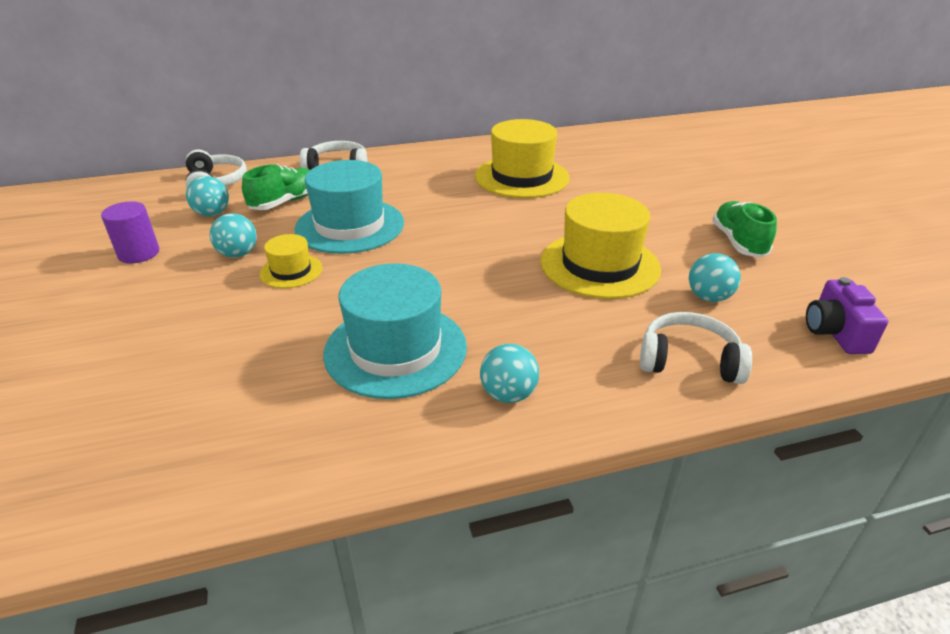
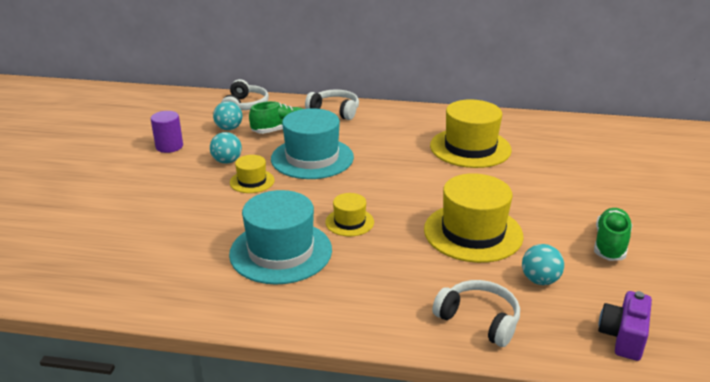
camera: 25 degrees right, 5 degrees down
turquoise ball [480,344,539,403] -> none
none -> yellow hat [325,193,374,236]

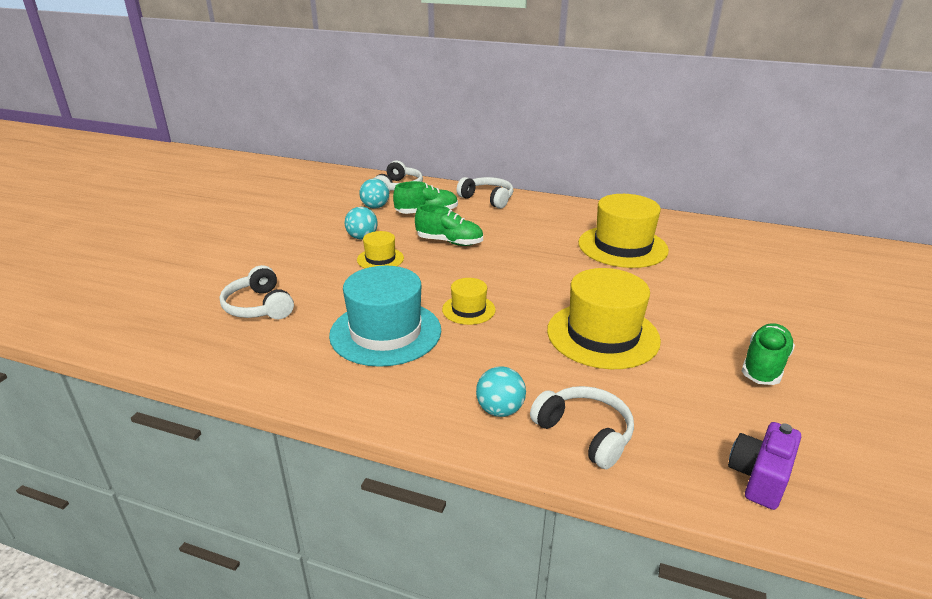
camera: 10 degrees right, 0 degrees up
purple cylinder [151,111,183,153] -> none
turquoise hat [271,108,354,179] -> green shoe [415,204,483,246]
turquoise ball [522,244,564,285] -> turquoise ball moved to [476,366,526,417]
none -> white headphones [220,265,294,319]

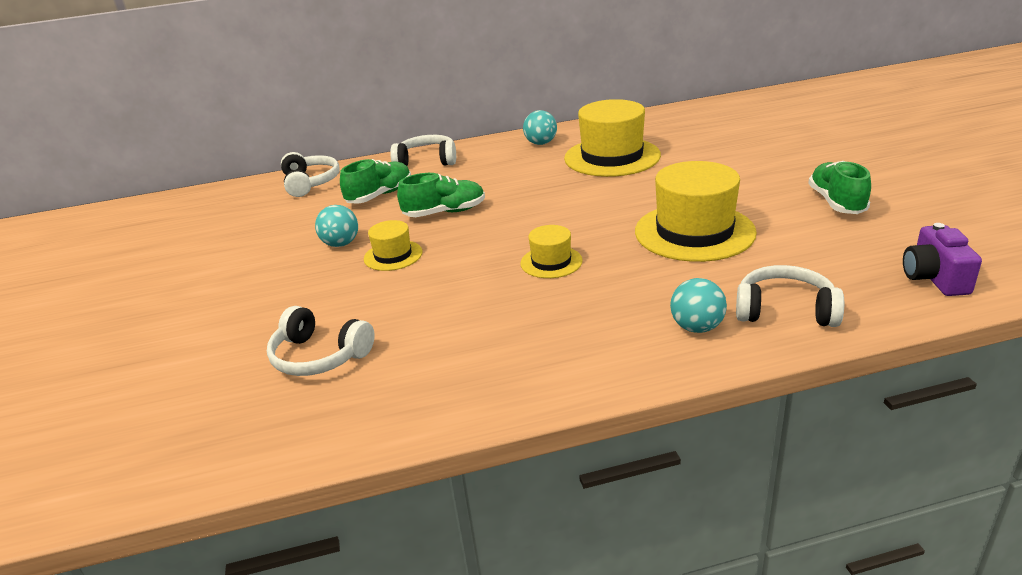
camera: 30 degrees left, 0 degrees up
turquoise hat [329,266,441,367] -> none
turquoise ball [359,178,389,209] -> turquoise ball moved to [523,110,557,145]

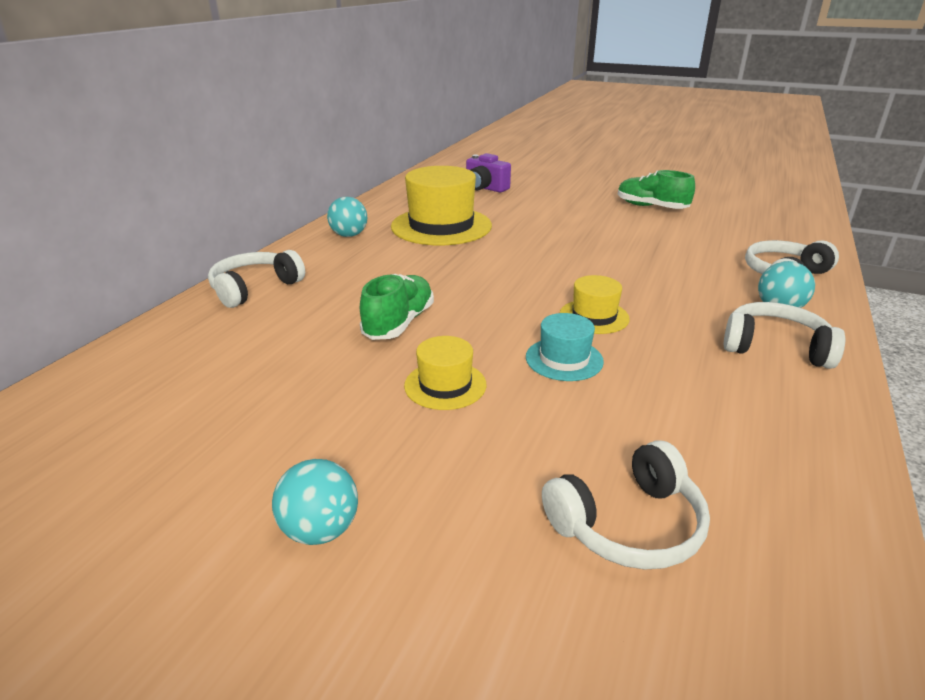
camera: 55 degrees left, 0 degrees up
white headphones [281,152,339,197] -> white headphones moved to [724,302,845,369]
turquoise ball [315,205,358,247] -> turquoise ball moved to [272,459,358,545]
green shoe [340,159,411,203] -> none
yellow hat [635,161,757,262] -> none
purple camera [903,223,982,296] -> purple camera moved to [466,153,511,192]
none -> turquoise hat [526,313,604,381]

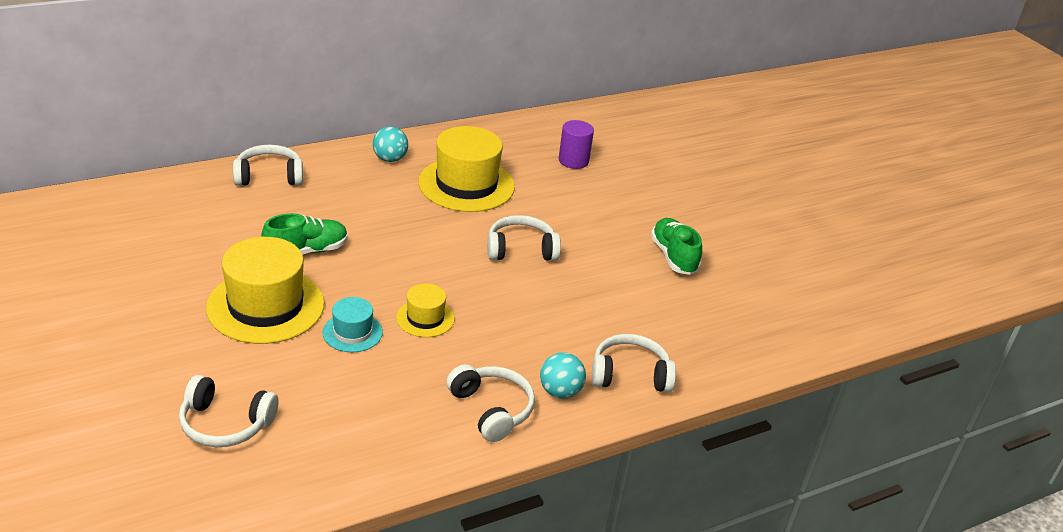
camera: 35 degrees right, 5 degrees up
turquoise ball [272,459,358,545] -> none
yellow hat [404,336,486,410] -> yellow hat [206,237,324,344], size x1.97
purple camera [466,153,511,192] -> purple cylinder [559,120,594,169]
none -> white headphones [487,215,561,261]

